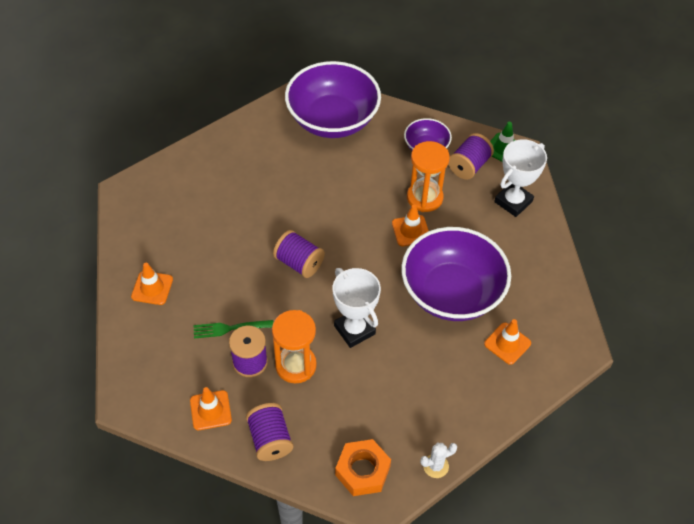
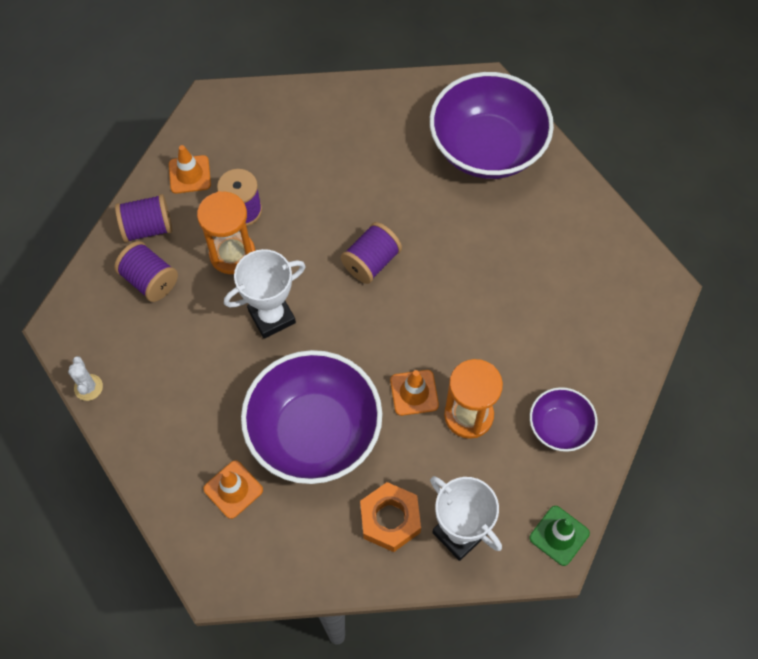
camera: 95 degrees right, 10 degrees up
orange traffic cone [131,263,173,305] -> none
green fork [194,320,274,339] -> none
purple bowl [285,61,381,138] -> purple bowl moved to [430,72,554,179]
orange nut [335,439,391,496] -> orange nut moved to [360,482,421,552]
purple spool [448,133,494,180] -> purple spool moved to [114,241,178,302]

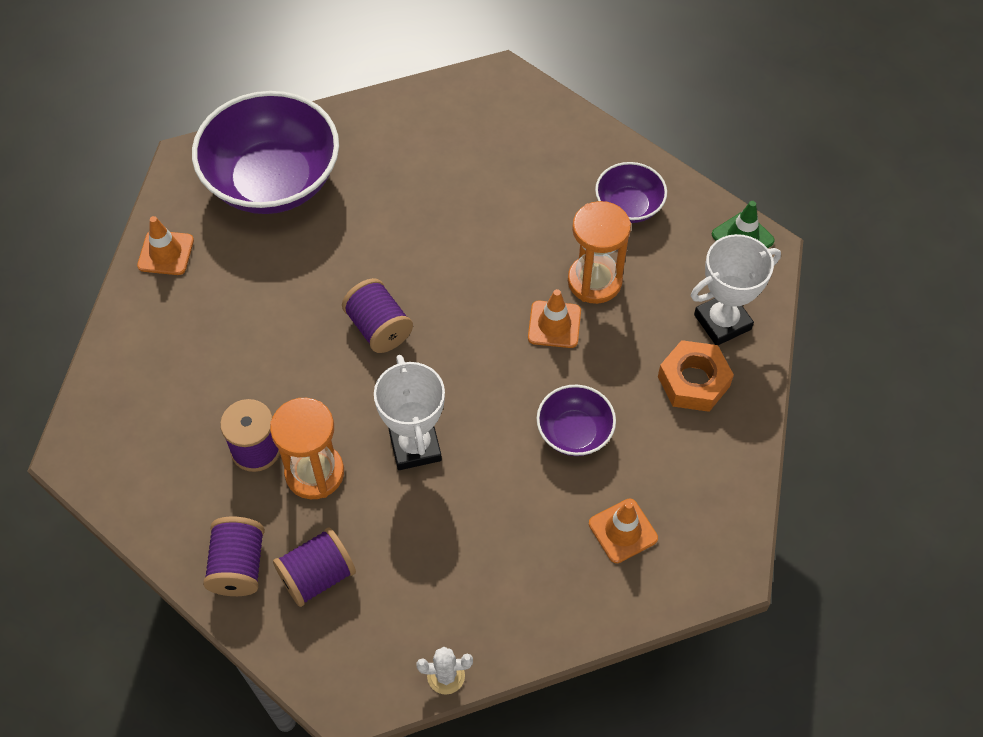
camera: 75 degrees left, 5 degrees down
orange traffic cone [169,145,211,194] -> orange traffic cone moved to [137,216,194,275]
purple bowl [241,350,382,484] -> purple bowl [537,385,616,456], size x0.49

